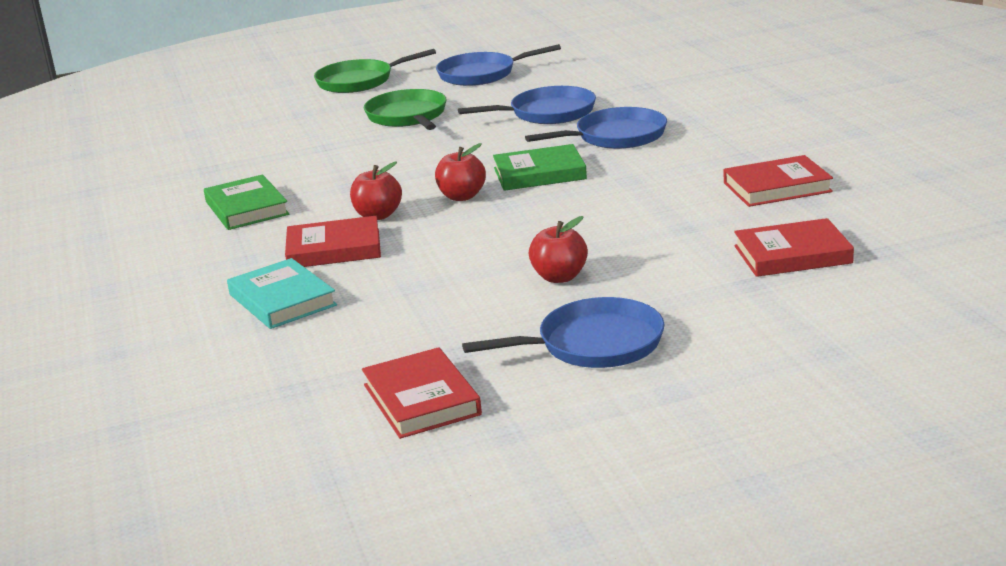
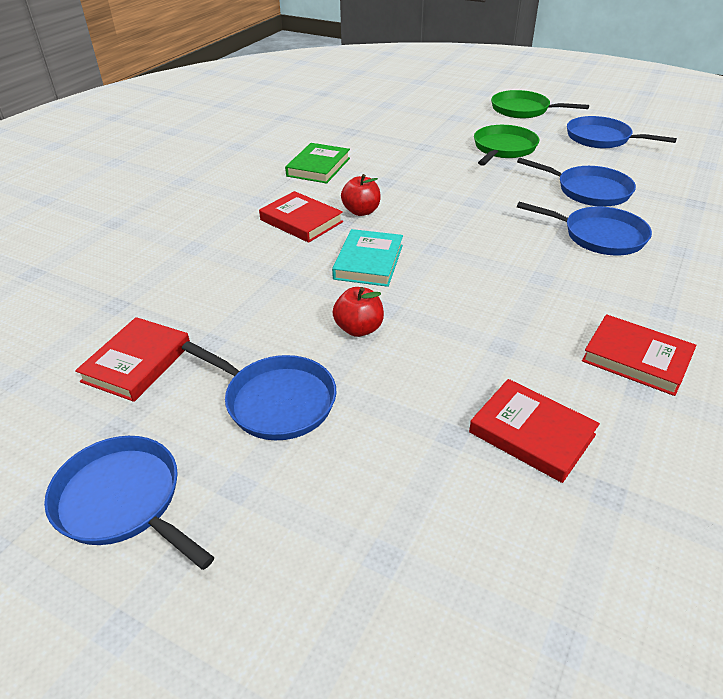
camera: 45 degrees right, 15 degrees up
turquoise book [227,258,337,329] -> turquoise book moved to [332,229,403,287]
red apple [435,143,486,201] -> none
green book [493,144,587,191] -> none
none -> blue pan [44,436,214,570]

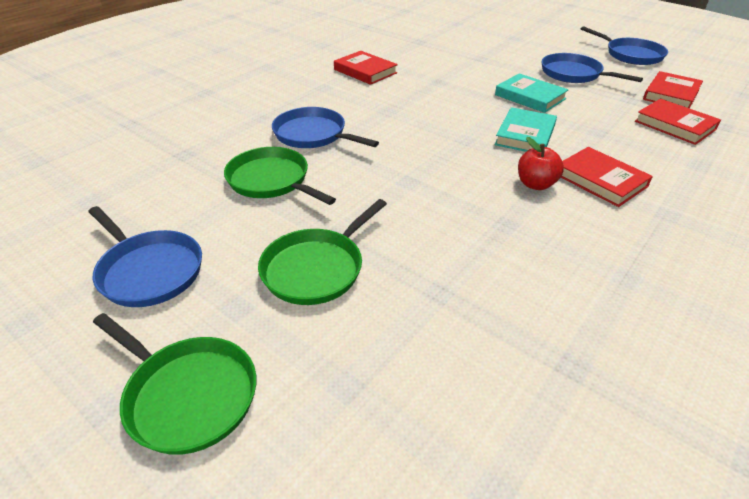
camera: 170 degrees left, 0 degrees up
green book [285,143,350,184] -> none
red apple [332,287,384,337] -> turquoise book [495,73,569,113]
red book [469,379,600,483] -> red book moved to [635,99,721,145]
blue pan [517,158,636,207] -> green pan [224,147,336,205]

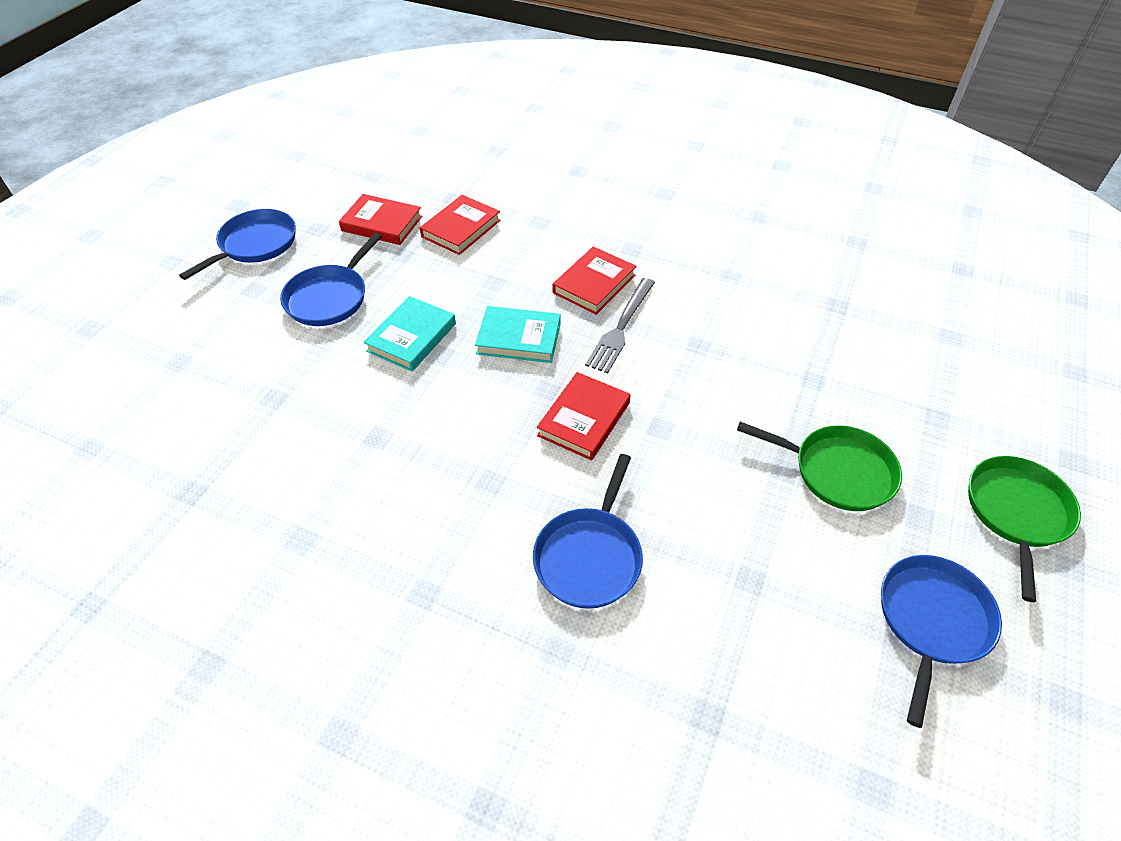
camera: 105 degrees left, 10 degrees up
green pan [224,147,336,205] -> none
red book [334,51,398,85] -> red book moved to [537,372,630,460]
red apple [518,137,564,190] -> grey fork [585,278,655,373]

